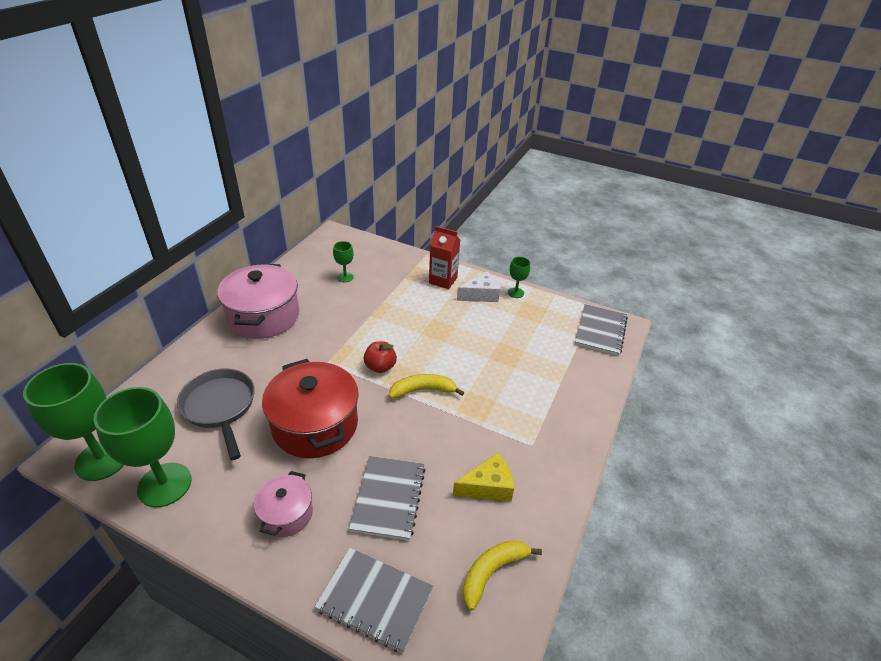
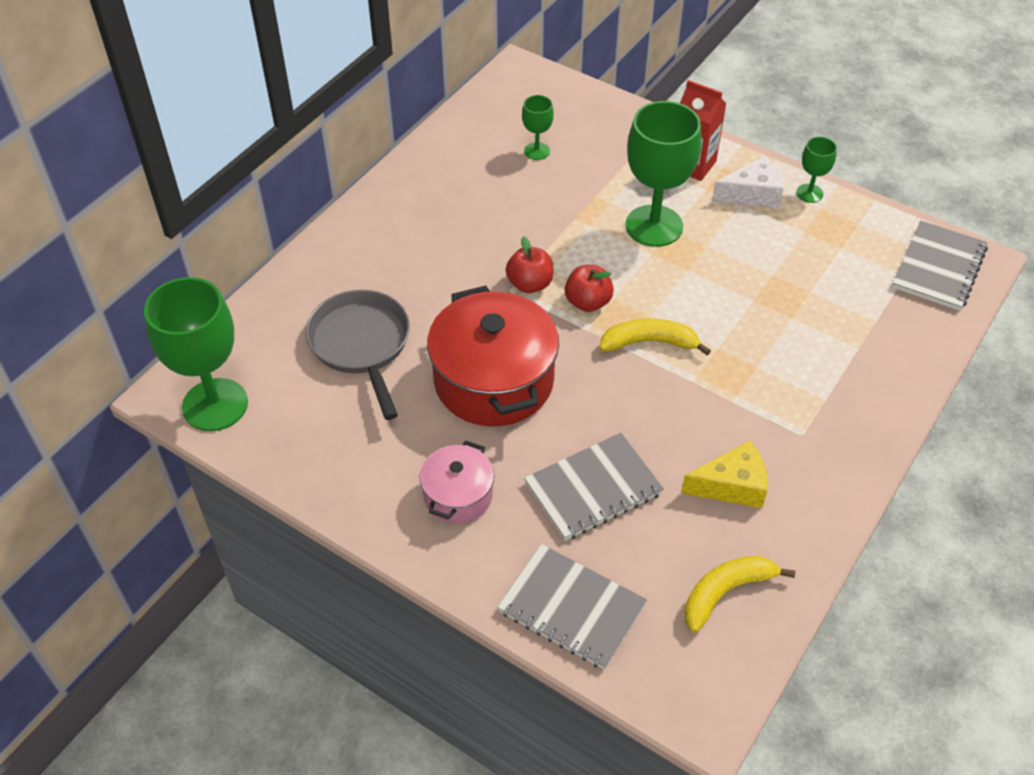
camera: 10 degrees right, 10 degrees up
green goblet [94,387,192,508] -> green goblet moved to [626,101,702,247]
pink pot [217,263,299,339] -> none
grey notebook [349,456,426,541] -> grey notebook turned 45 degrees clockwise [524,433,664,541]
none -> red apple [506,236,553,293]

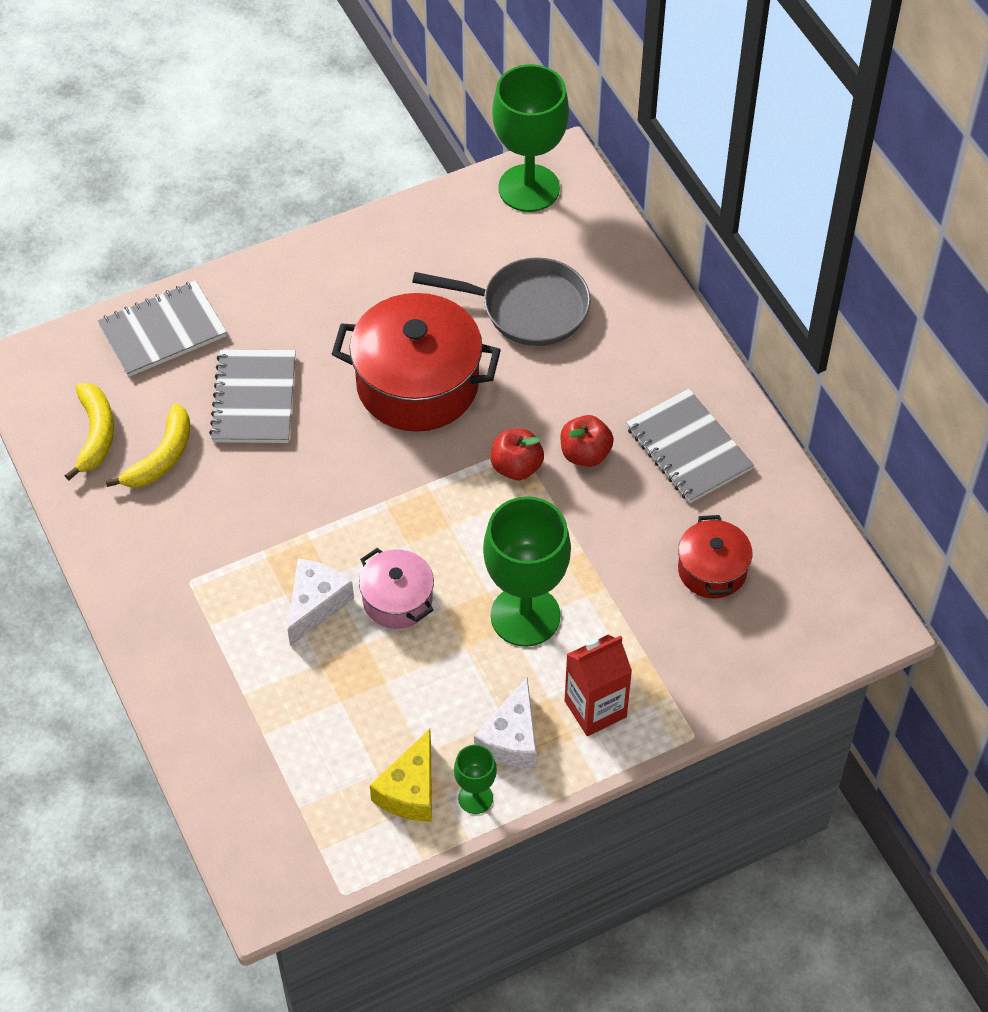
camera: 120 degrees right, 5 degrees up
pink pot [420,440,494,524] -> pink pot moved to [359,548,434,629]
green goblet [522,95,554,160] -> red pot [678,515,753,599]
red apple [565,265,614,312] -> red apple moved to [560,415,614,467]
yellow banana [599,319,711,355] -> yellow banana moved to [105,404,190,488]
yellow cheese [681,441,768,508] -> yellow cheese moved to [370,729,432,822]
grey notebook [892,221,988,311] -> grey notebook moved to [626,389,754,503]
none -> white cheese [288,559,354,646]

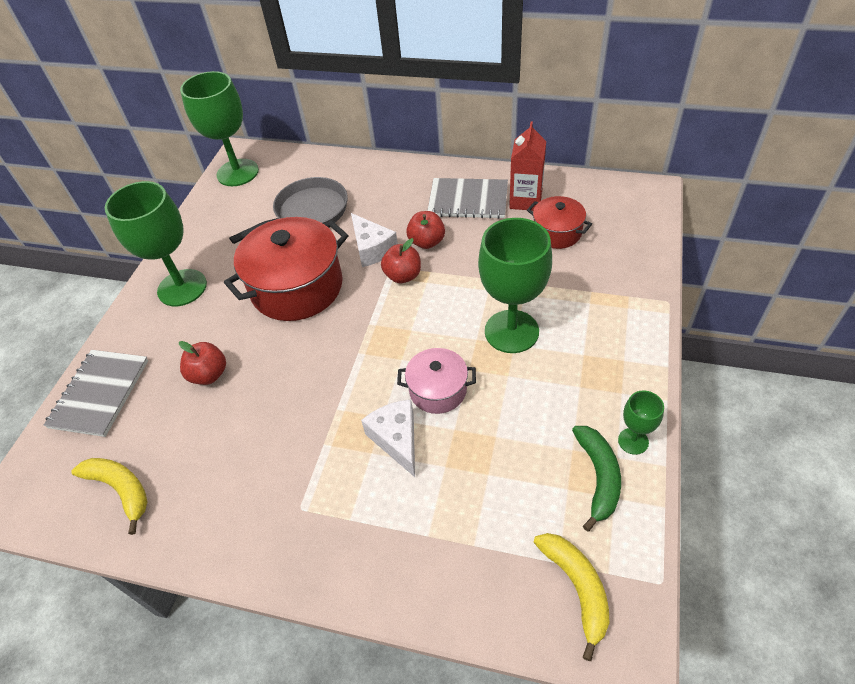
camera: 45 degrees left, 5 degrees down
yellow banana [105,404,190,488] -> yellow banana moved to [533,533,609,661]
grey notebook [209,349,296,443] -> red apple [179,341,226,385]
yellow cheese [370,729,432,822] -> green banana [572,426,621,531]
white cheese [474,677,537,768] -> white cheese moved to [351,213,398,267]
red carton [565,635,632,736] -> red carton moved to [509,121,546,211]
none -> green goblet [105,181,207,306]

